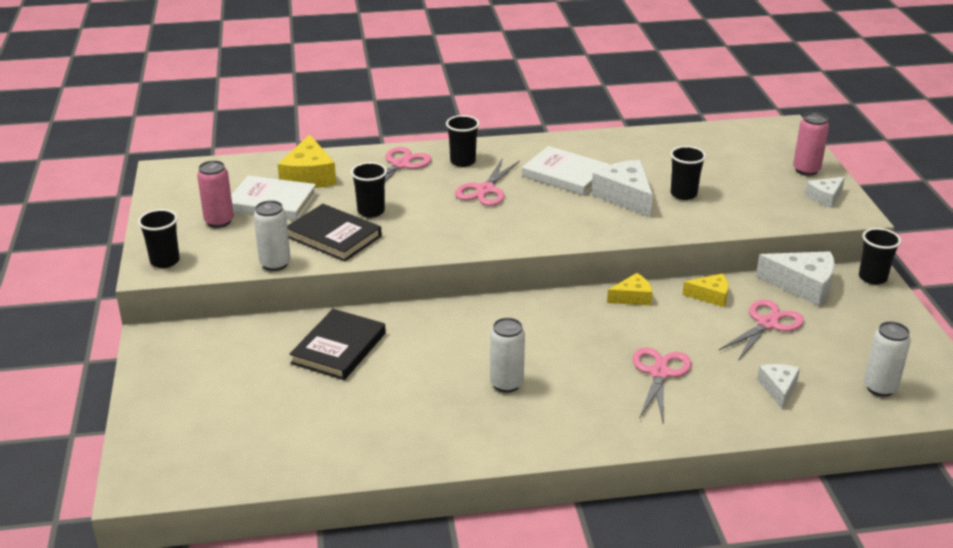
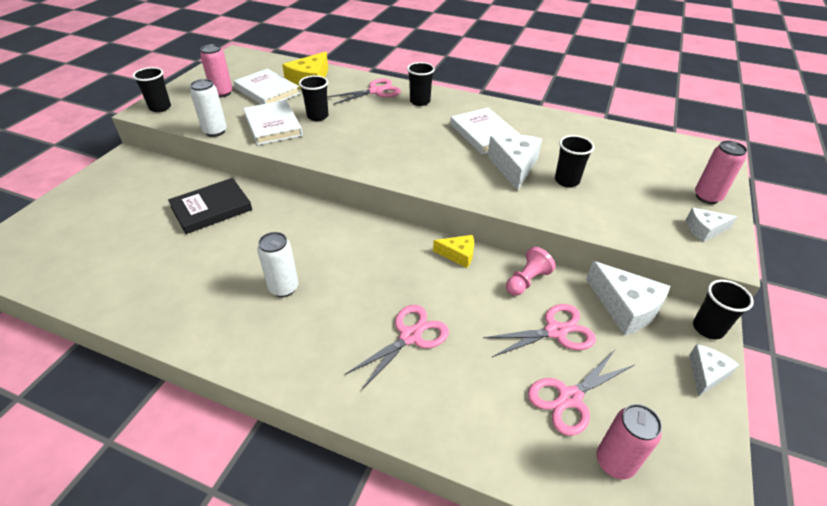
camera: 30 degrees right, 10 degrees up
black book [287,204,382,262] -> white book [243,100,303,145]
pink scissors [455,159,520,206] -> pink scissors moved to [528,350,634,436]
yellow cheese [682,273,728,307] -> pink pawn [506,247,556,296]
white cheese [757,364,800,409] -> white cheese moved to [689,344,739,397]
white can [864,321,911,397] -> pink can [597,404,662,479]

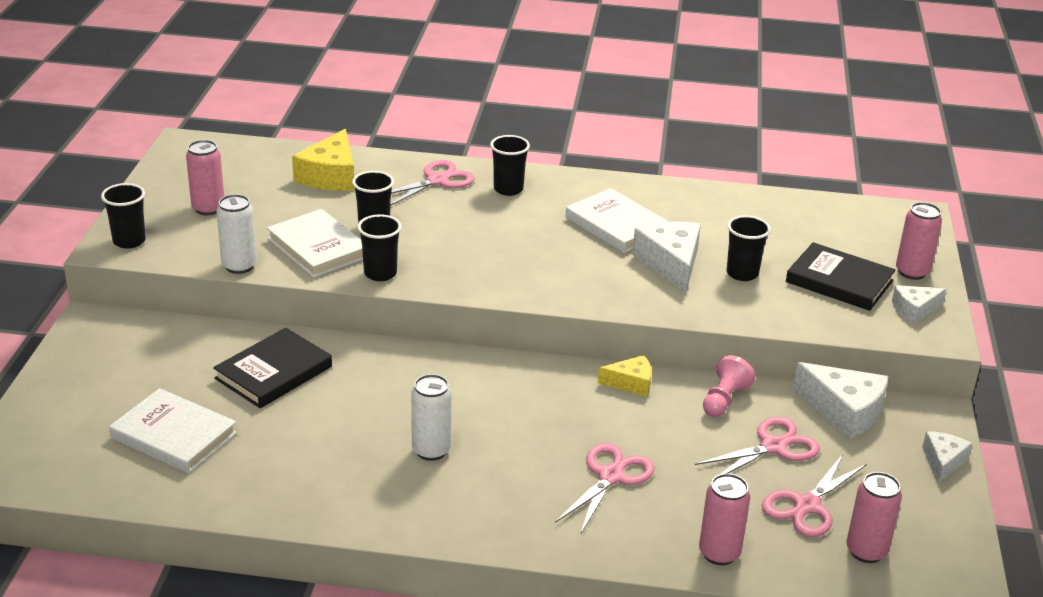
camera: 15 degrees left, 10 degrees down
white book [233,69,300,104] -> white book moved to [109,388,237,473]
black cup [693,280,754,340] -> black cup moved to [357,214,401,281]
none -> pink can [699,473,750,565]
none -> black book [786,242,896,311]

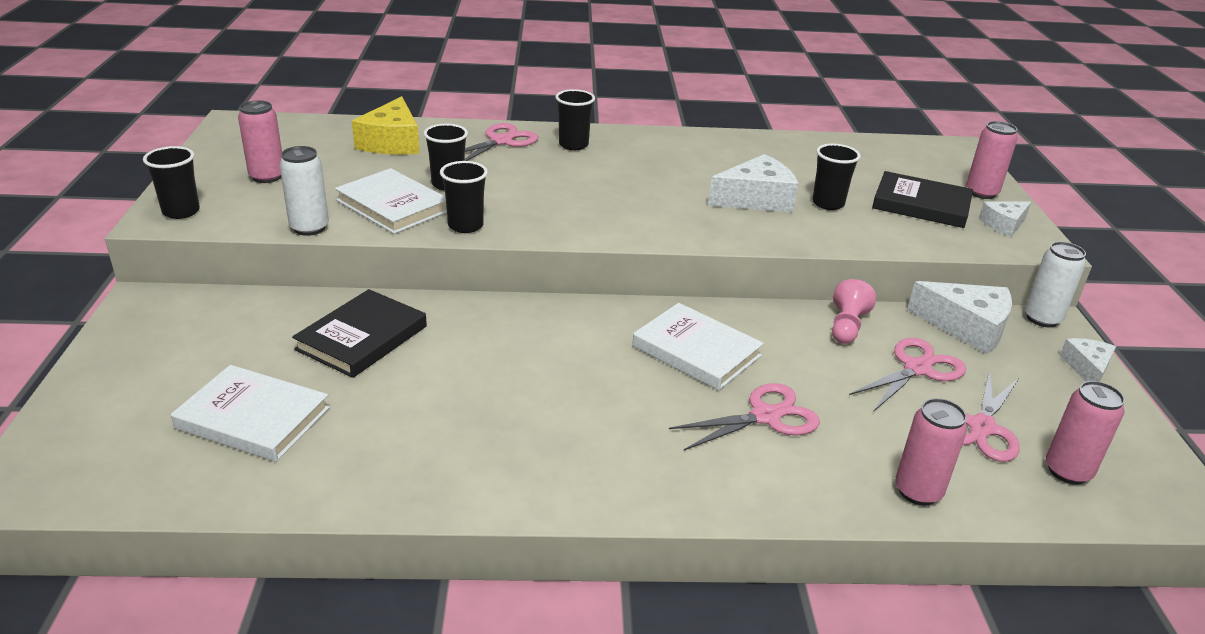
camera: 10 degrees left, 0 degrees up
white can [411,374,452,461] -> white can moved to [1025,242,1086,327]
pink scissors [555,443,655,533] -> pink scissors turned 45 degrees clockwise [669,383,820,450]
white book [565,188,669,253] -> white book moved to [632,303,764,390]
yellow cheese [598,355,651,396] -> none
white cheese [632,222,701,293] -> white cheese turned 90 degrees clockwise [708,154,799,212]

